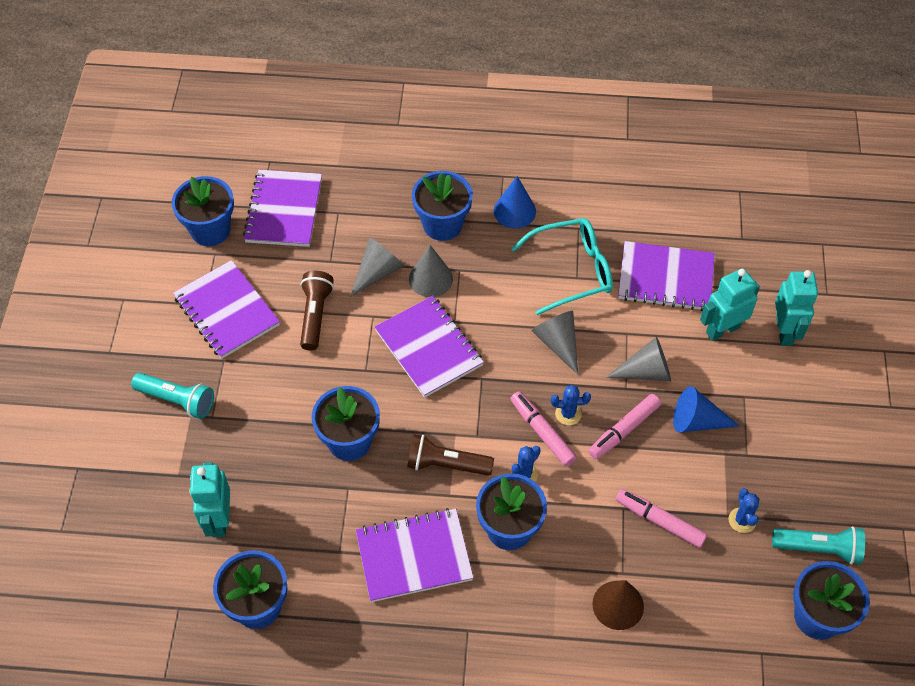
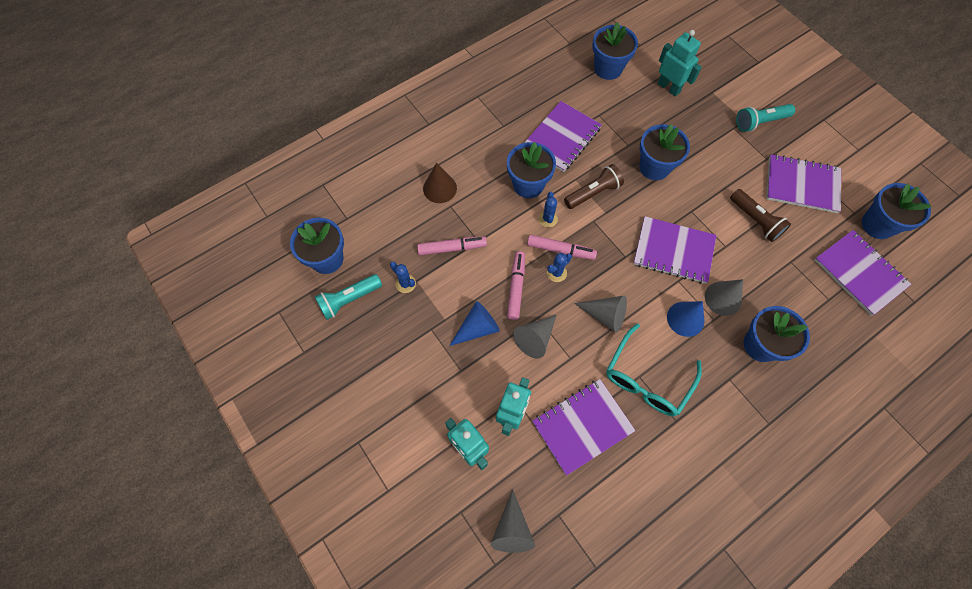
camera: 140 degrees right, 10 degrees up
grey cone [350,238,404,297] -> grey cone moved to [491,489,535,553]
blue cone [494,176,536,228] -> blue cone moved to [667,301,704,337]

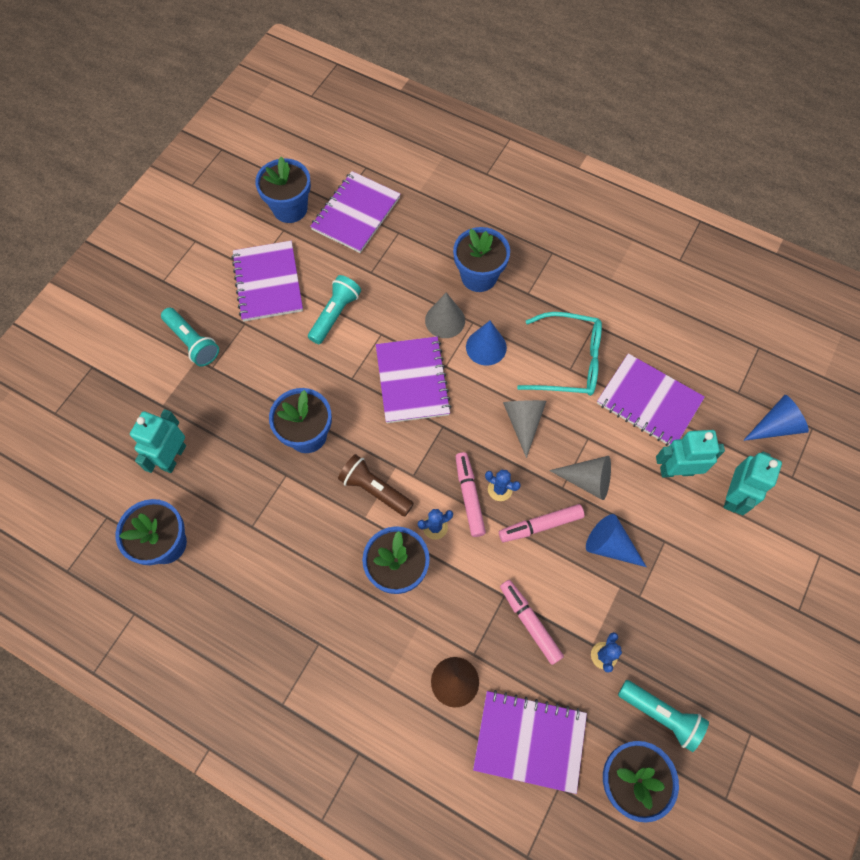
camera: 115 degrees left, 0 degrees up
grey cone [491,489,535,553] -> blue cone [743,395,809,441]
purple notebook [524,101,602,172] -> purple notebook moved to [473,690,587,794]
brown flashlight [730,189,791,242] -> turquoise flashlight [308,275,361,344]

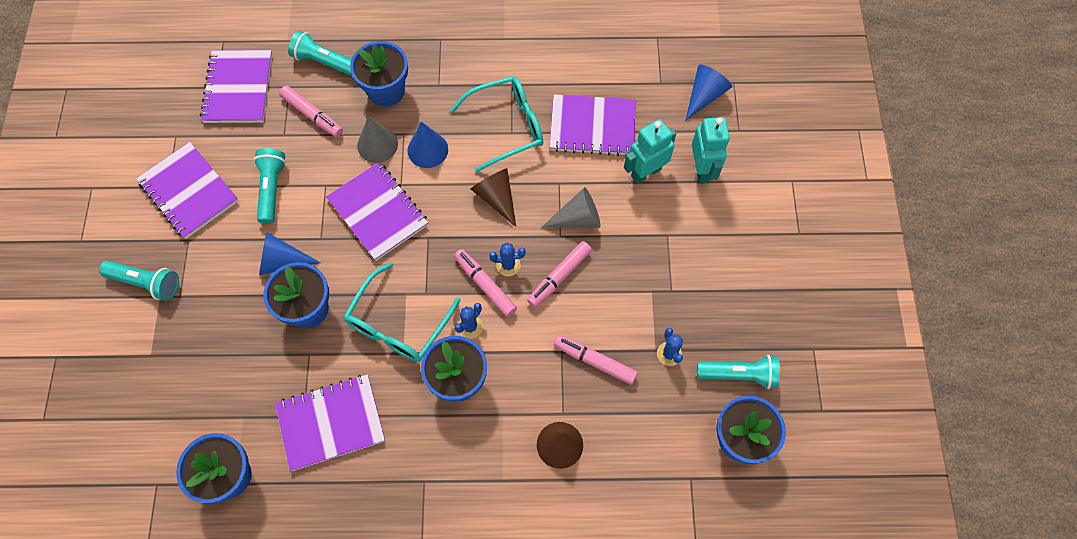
camera: 30 degrees left, 0 degrees up
turquoise robot [130,409,186,473] -> none
blue flower pot [255,157,311,223] -> none
brown flashlight [338,454,414,516] -> turquoise glasses [343,262,461,362]
purple notebook [473,690,587,794] -> purple notebook moved to [275,374,385,471]
grey cone [503,400,546,458] -> brown cone [471,168,516,227]
blue cone [586,514,647,567] -> blue cone moved to [259,232,321,275]
none -> pink marker [279,86,343,137]
none -> turquoise flashlight [288,31,352,76]

